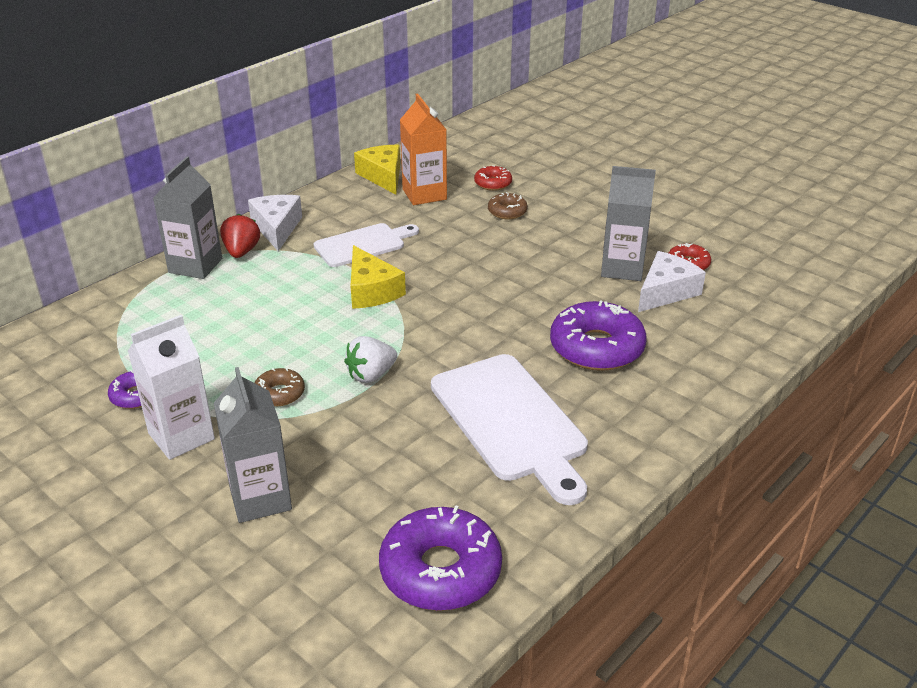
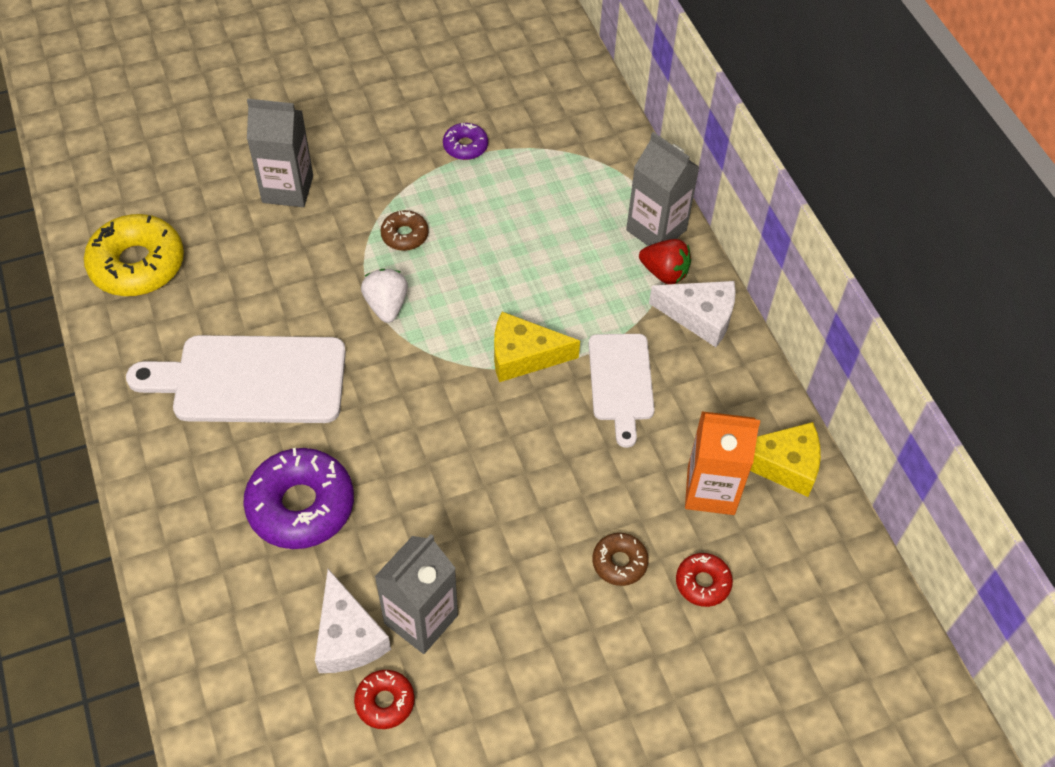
camera: 115 degrees right, 20 degrees up
white carton [128,315,215,460] -> none
purple donut [379,505,502,611] -> yellow donut [84,214,184,296]

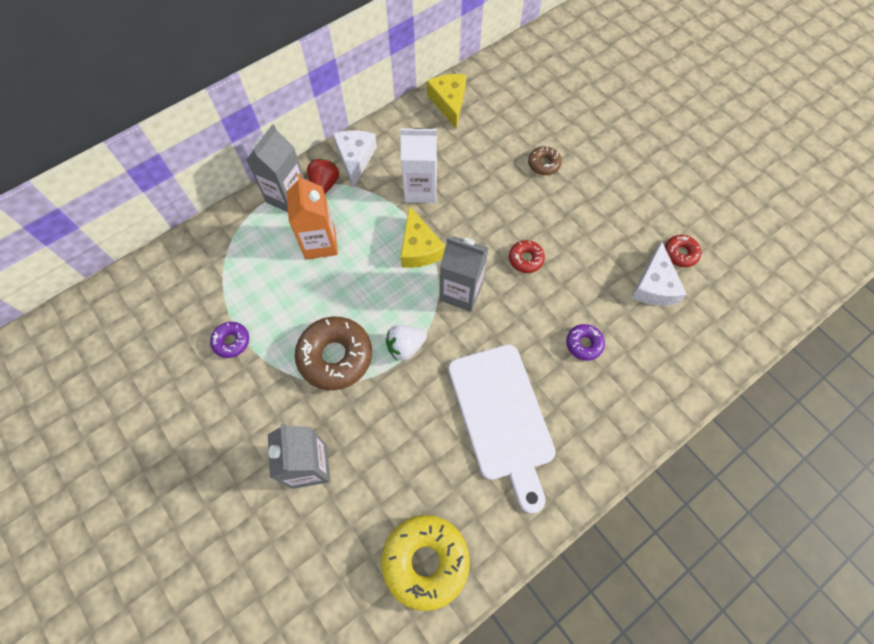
camera: 105 degrees left, 10 degrees up
purple donut [243,448,354,549] -> purple donut [566,324,605,361], size x0.51
white cheese [315,569,391,673] -> white cheese turned 135 degrees clockwise [631,242,687,305]
grey carton [375,534,458,654] -> grey carton moved to [440,236,488,312]
brown donut [381,210,429,251] -> brown donut [295,317,372,390], size x1.98
white cutting board [589,334,655,448] -> white carton [400,128,437,203]
red donut [676,553,733,607] -> red donut moved to [509,240,545,273]
orange carton [685,411,760,515] -> orange carton moved to [286,174,338,260]

